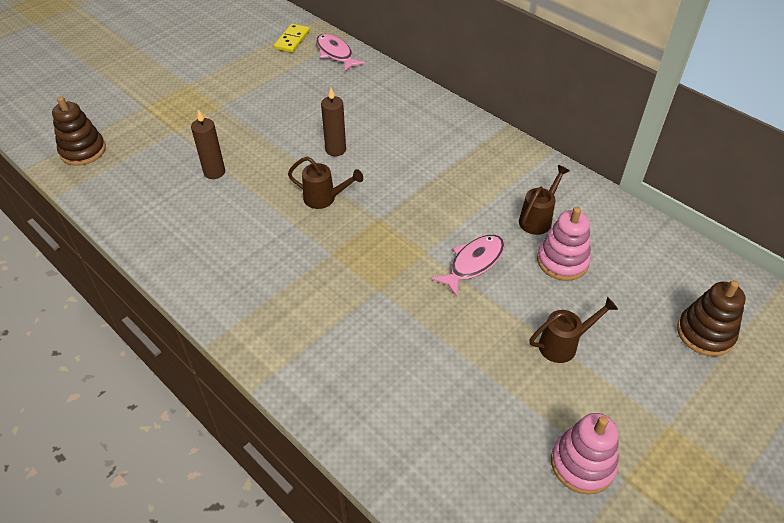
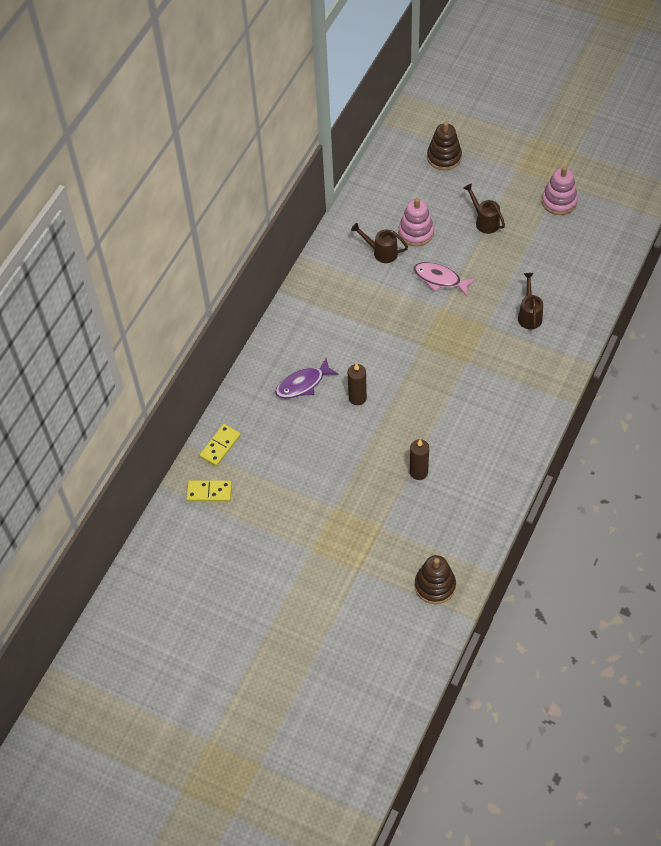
camera: 105 degrees left, 10 degrees up
brown watering can [288,157,363,209] -> brown watering can moved to [518,273,543,329]
pink fish [316,34,366,72] -> yellow domino [199,424,241,466]
none -> purple fish [275,358,339,399]

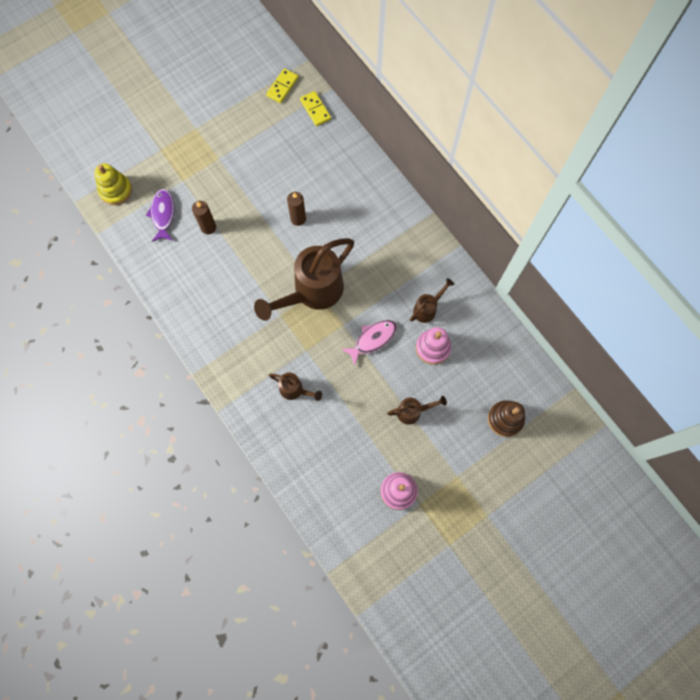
camera: 115 degrees right, 15 degrees up
purple fish [275,358,339,399] -> purple fish moved to [146,189,175,242]
brown stacking toy [415,555,456,604] -> yellow stacking toy [94,163,132,205]
none -> brown watering can [254,238,354,321]

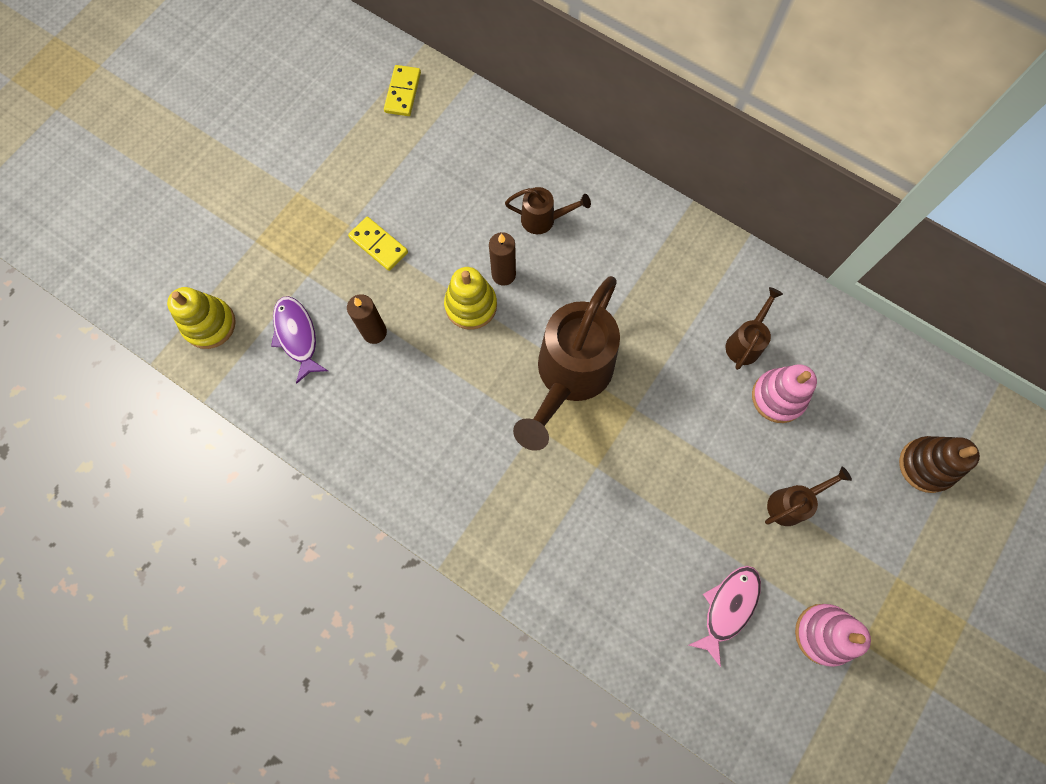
camera: 20 degrees left, 0 degrees up
brown watering can [269,373,322,401] -> brown watering can moved to [505,187,591,234]
yellow domino [300,91,331,126] -> yellow domino moved to [348,217,408,271]
pink fish [342,320,397,366] -> pink fish moved to [688,566,761,667]
none -> yellow stacking toy [444,267,497,330]

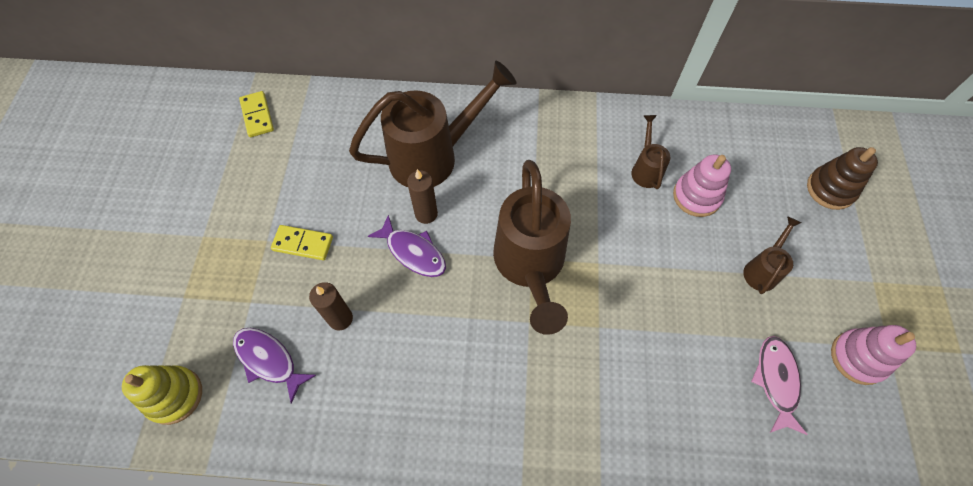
camera: 30 degrees left, 10 degrees down
yellow stacking toy [444,267,497,330] -> purple fish [368,215,446,277]
brown watering can [505,187,591,234] -> brown watering can [349,61,517,187], size x2.16

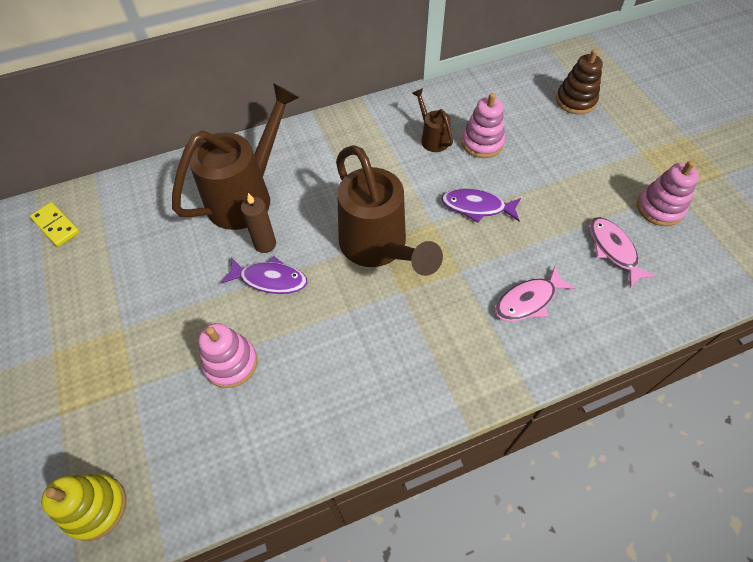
camera: 25 degrees left, 5 degrees down
purple fish [233,328,316,404] -> purple fish moved to [441,189,521,223]
yellow domino [271,225,333,260] -> none
brown candle [309,282,353,330] -> pink stacking toy [198,323,257,388]
brown watering can [743,216,802,294] -> none
none -> pink fish [495,266,576,321]

